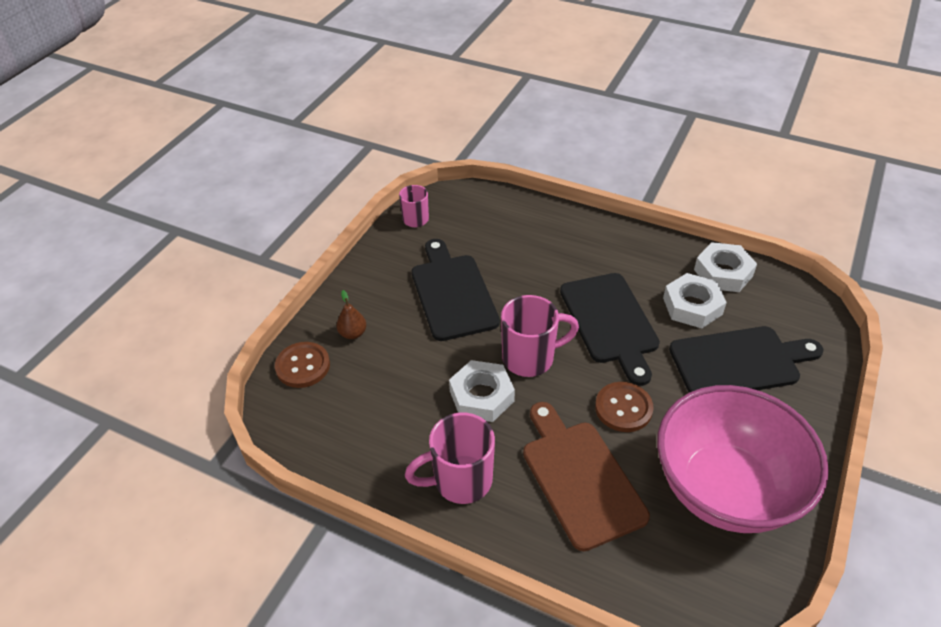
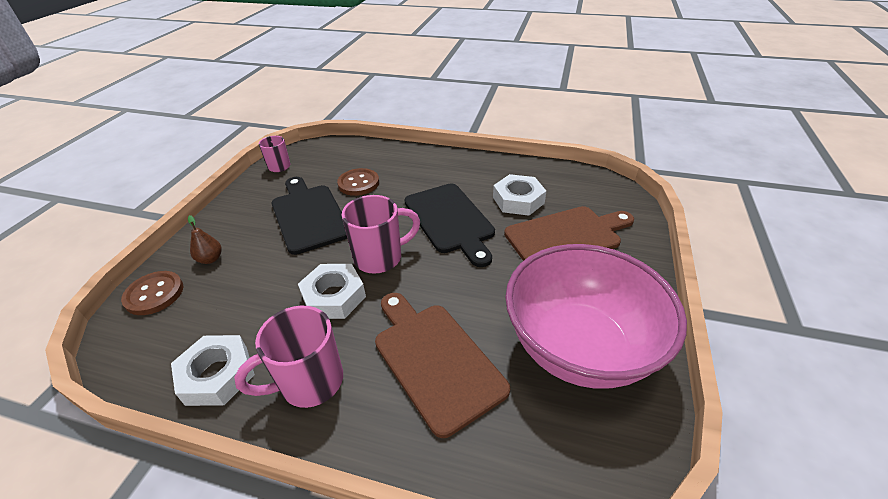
camera: 10 degrees left, 5 degrees down
brown button [595,382,654,432] -> brown button moved to [337,168,379,196]
black cutting board [669,326,824,392] -> brown cutting board [504,206,634,261]
white nut [694,242,757,292] -> white nut moved to [171,335,255,406]

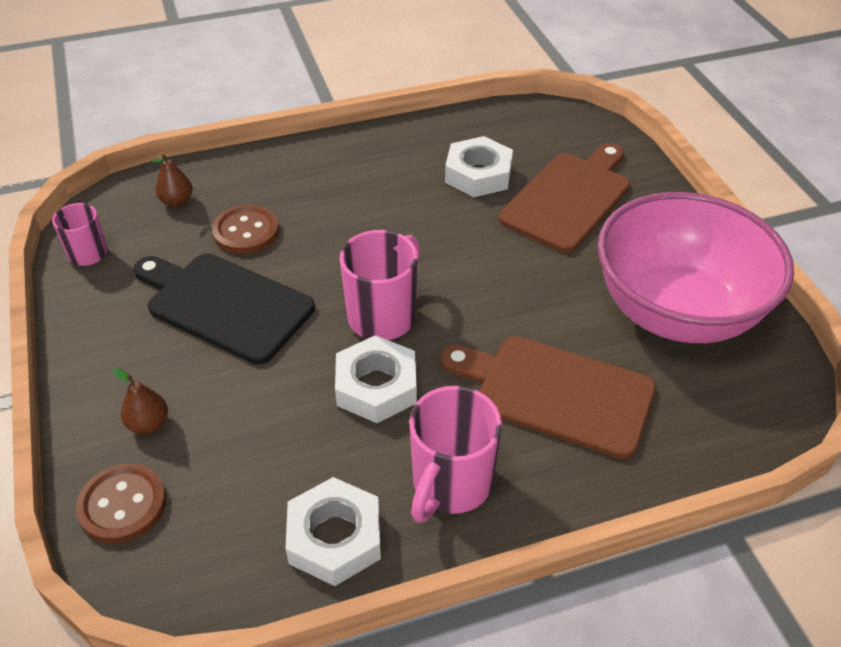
camera: 35 degrees left, 5 degrees up
black cutting board [405,184,495,267] -> none
none -> brown pear [151,154,193,207]

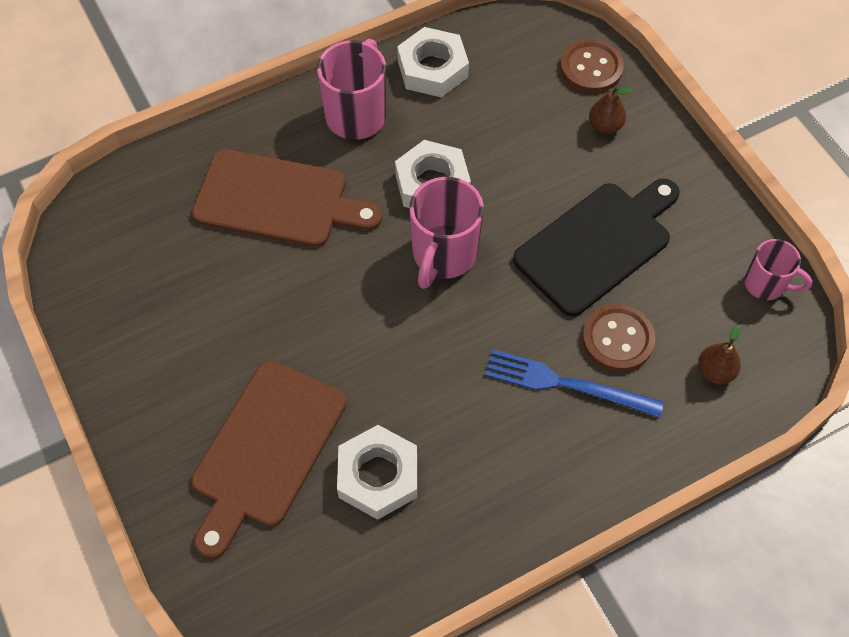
camera: 170 degrees right, 15 degrees up
black cutting board [133,253,315,364] -> black cutting board turned 60 degrees counterclockwise [513,178,680,317]
pink bowl [597,192,794,343] -> none
none -> blue fork [484,349,664,418]

